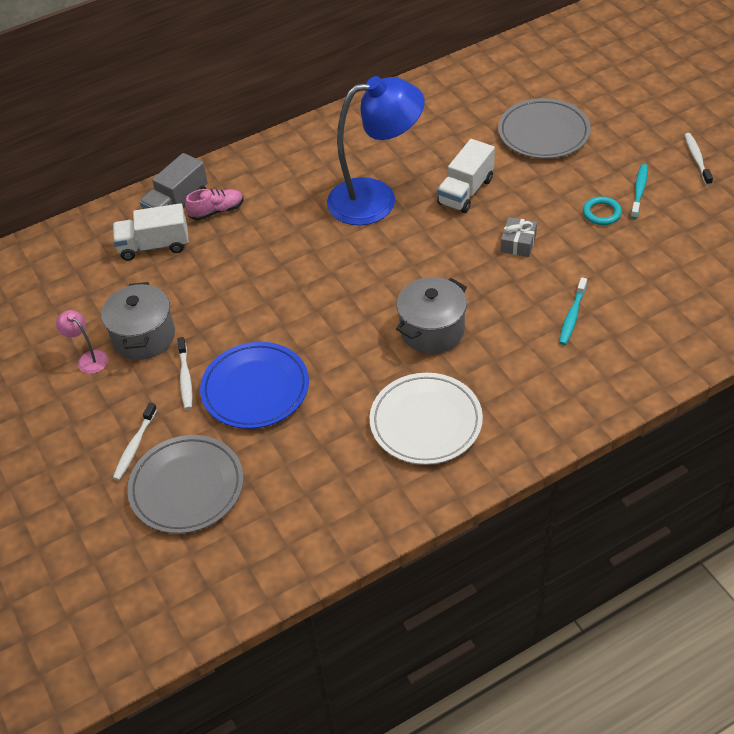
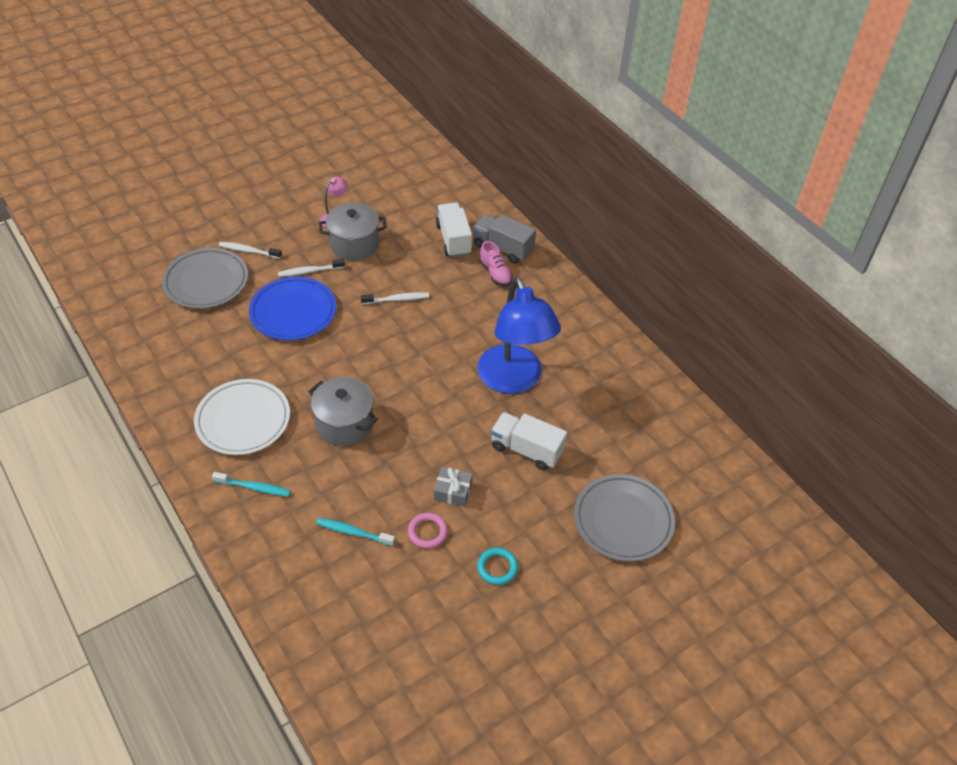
camera: 80 degrees right, 0 degrees up
turquoise toothbrush [631,164,648,219] -> turquoise toothbrush moved to [212,472,291,497]
white toothbrush [685,133,713,186] -> white toothbrush moved to [361,292,429,304]
none -> pink ring [408,513,448,548]

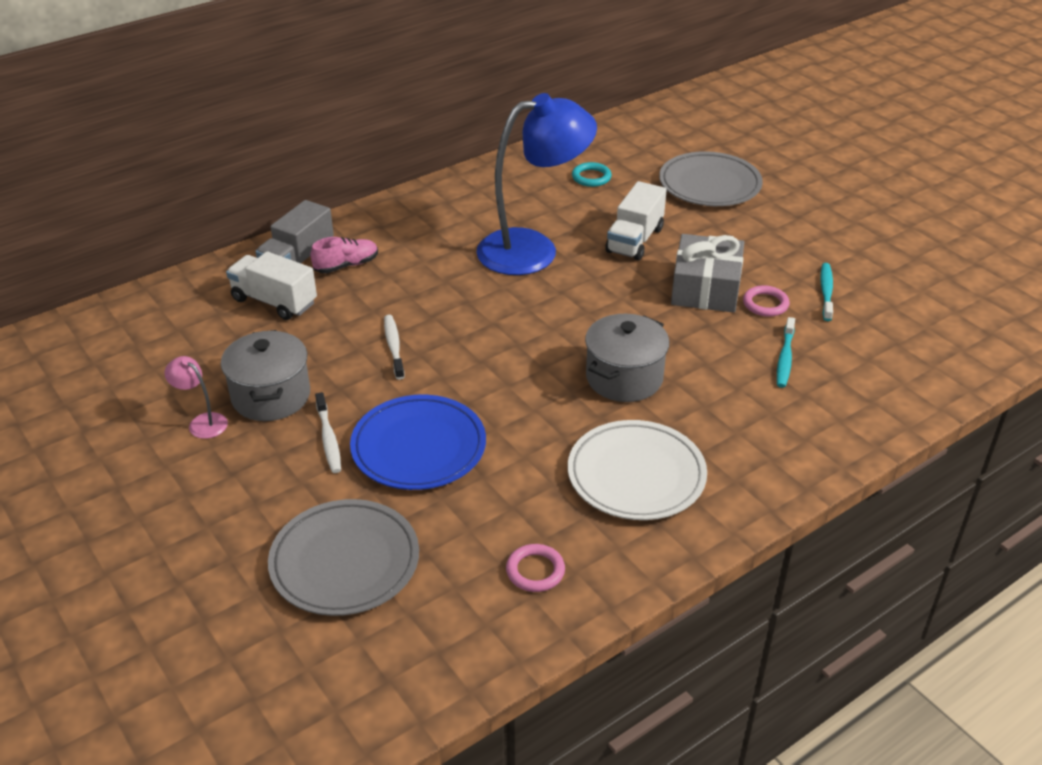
camera: 90 degrees left, 10 degrees down
turquoise toothbrush [212,472,291,497] -> turquoise toothbrush moved to [820,263,833,321]
white toothbrush [218,242,282,259] -> none
grey gift [434,467,473,507] -> grey gift [671,234,744,313], size x1.85
white truck [436,203,472,258] -> white truck turned 45 degrees clockwise [226,251,317,320]
turquoise ring [477,547,518,585] -> turquoise ring moved to [572,162,612,187]
none -> pink ring [506,544,565,592]

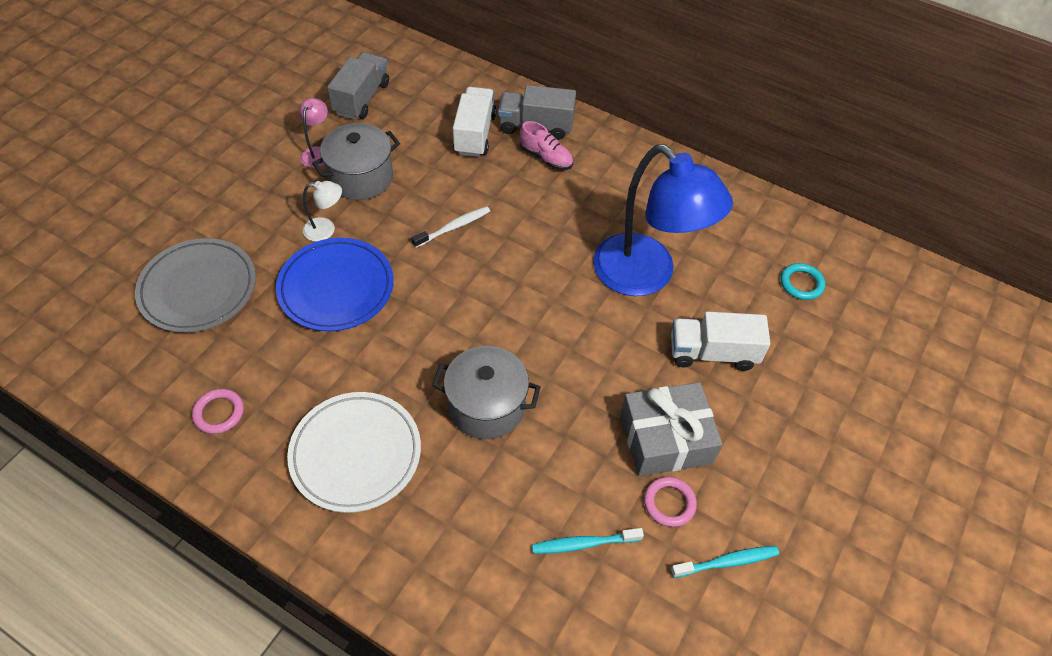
camera: 65 degrees right, 15 degrees up
white toothbrush [315,392,341,473] -> white lamp [303,181,342,242]
grey plate [659,151,763,206] -> none
none -> grey truck [327,52,389,120]

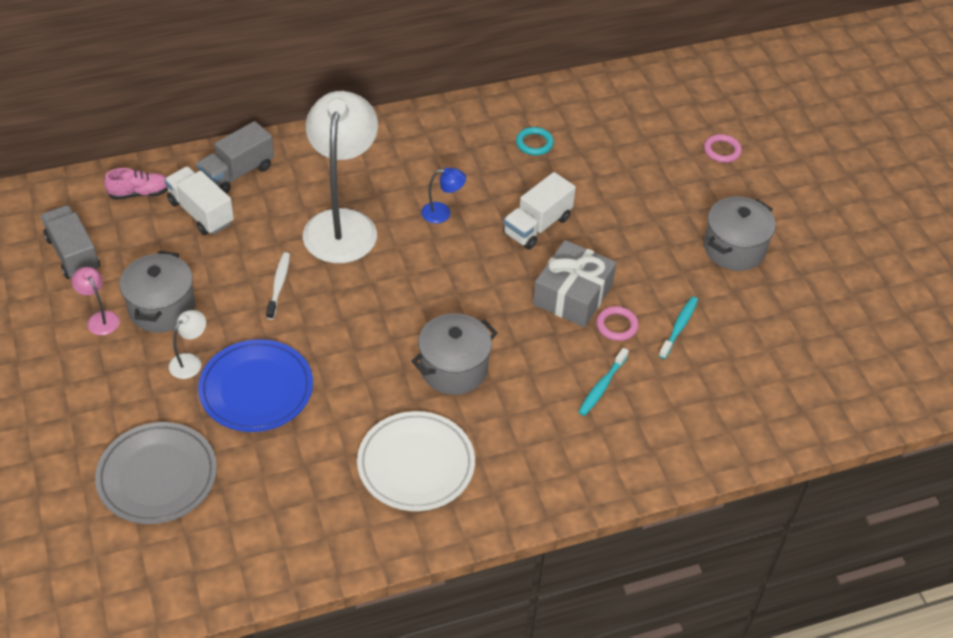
camera: 50 degrees left, 5 degrees down
pink ring [192,389,244,434] -> pink ring moved to [704,134,742,163]
pink shoe [520,121,573,170] -> pink shoe moved to [104,168,168,200]
blue lamp [593,145,733,296] -> blue lamp [421,168,466,223], size x0.40
none -> white lamp [303,91,378,263]
none -> grey pot [704,196,776,271]

